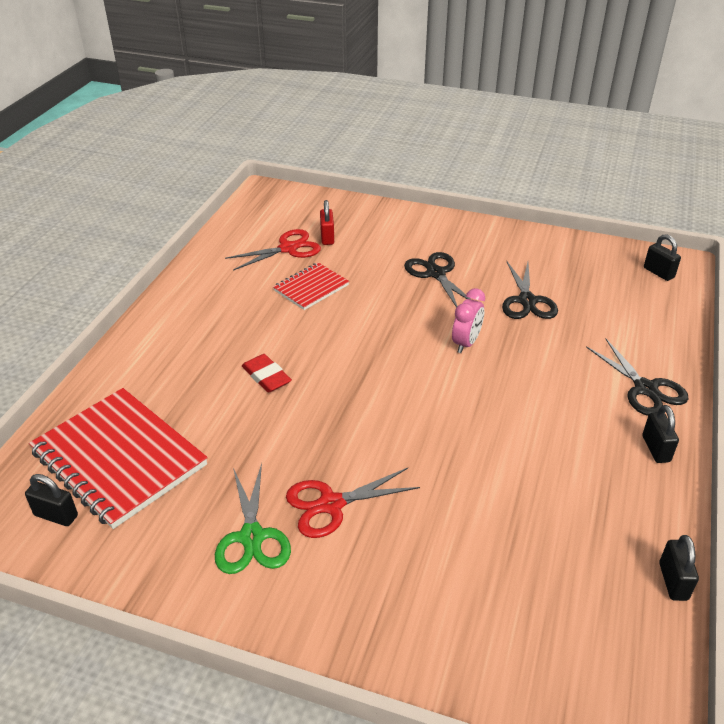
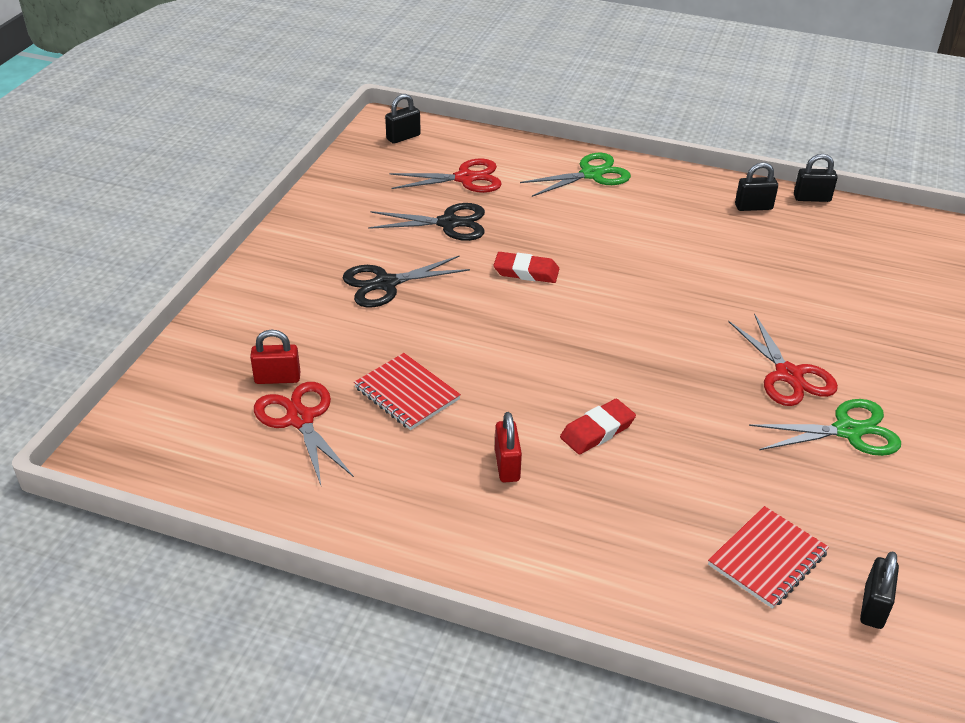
camera: 90 degrees left, 0 degrees up
red notebook [29,388,208,529] -> red notebook [708,506,829,609], size x0.53
pink clock [452,288,485,353] -> red eraser [493,252,559,283]
black scissors [586,338,689,416] -> green scissors [520,152,631,197]
black padlock [642,405,679,463] -> black padlock moved to [735,162,778,211]
none -> red scissors [389,158,502,193]
none -> red padlock [495,412,522,482]

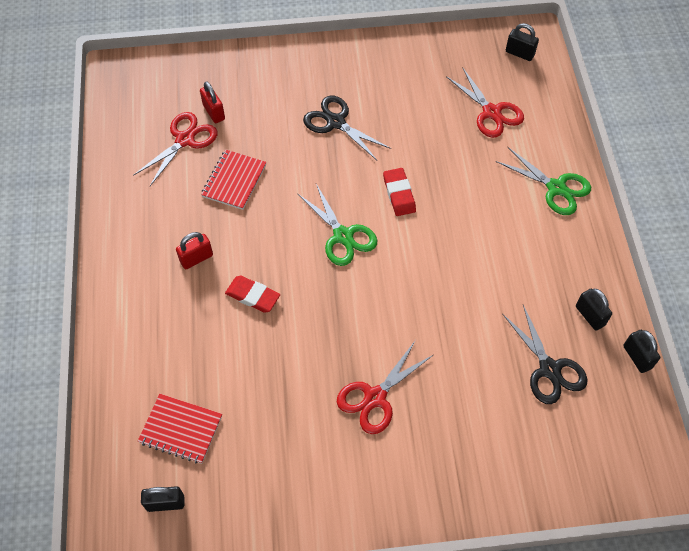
camera: 65 degrees right, 20 degrees up
black scissors [368,203,485,241] -> black scissors moved to [502,305,588,404]
green scissors [749,399,901,456] -> green scissors moved to [297,184,377,266]

